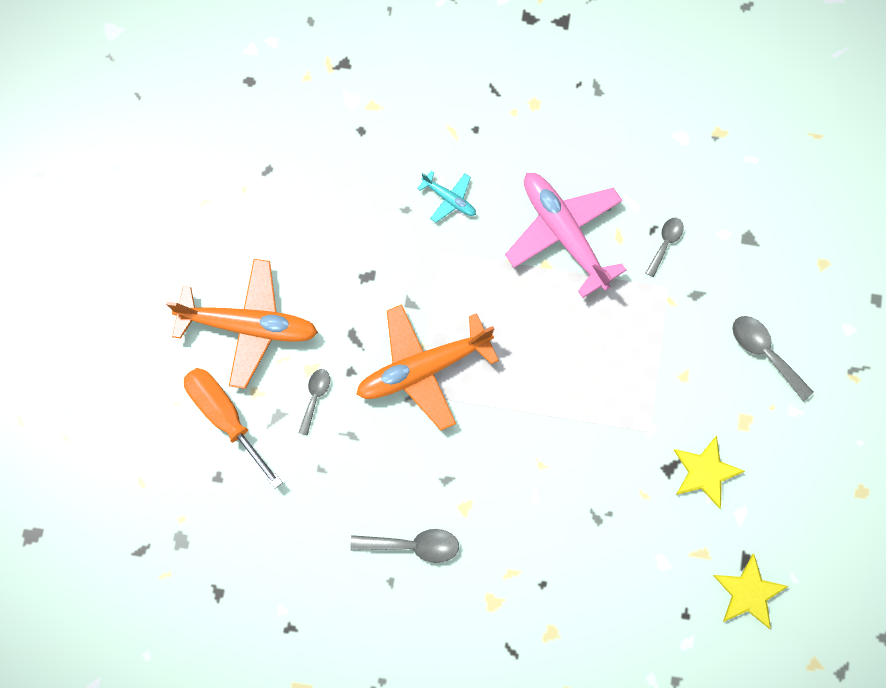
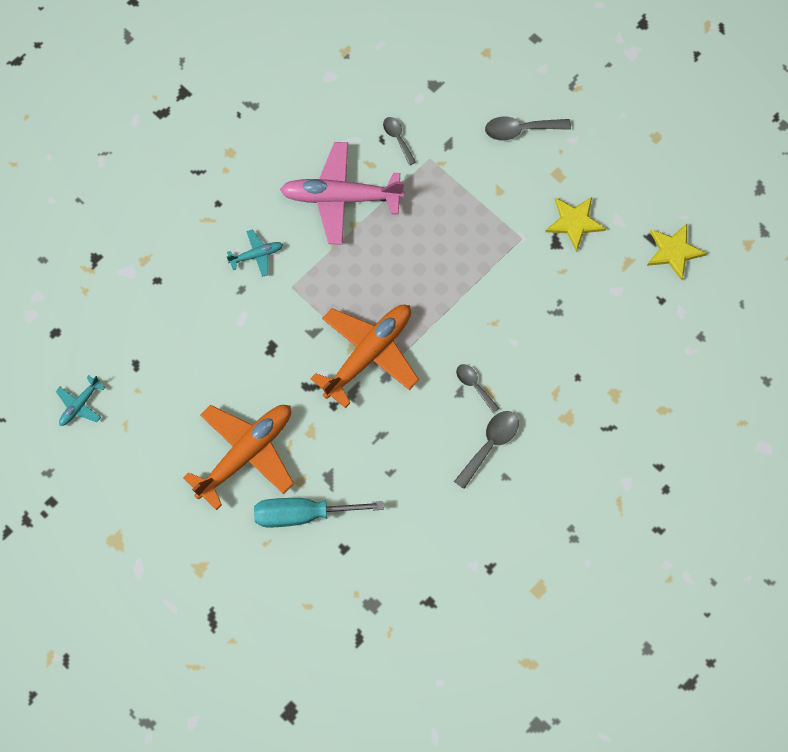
camera: 55 degrees left, 5 degrees down
orange screwdriver [184,368,283,489] -> turquoise screwdriver [254,498,384,527]
grey spoon [299,369,330,436] -> grey spoon moved to [456,364,499,413]
orange plane [356,304,499,431] -> orange plane turned 150 degrees counterclockwise [310,305,419,408]
none -> turquoise plane [56,376,105,426]

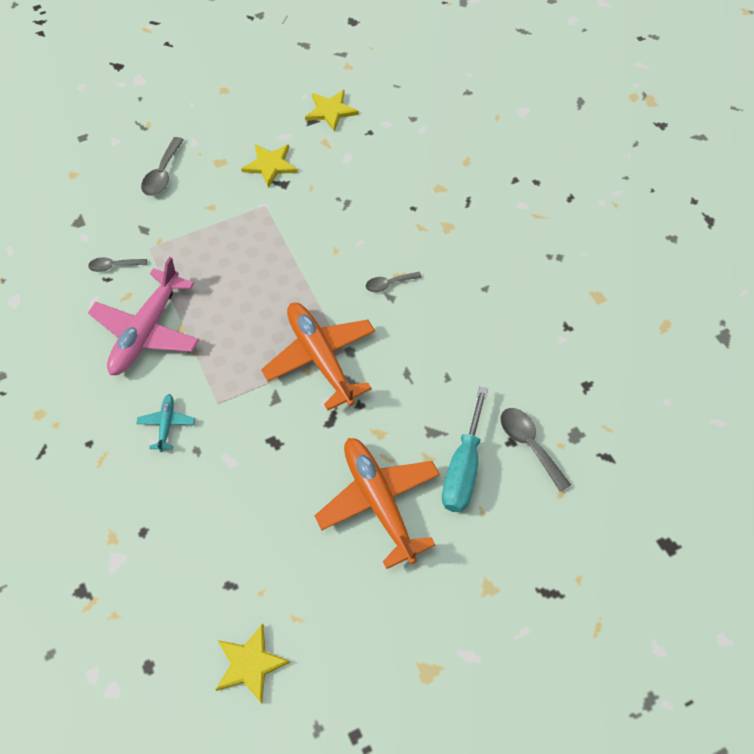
camera: 70 degrees left, 10 degrees down
turquoise plane [56,376,105,426] -> yellow star [215,623,291,704]
grey spoon [454,411,519,489] -> grey spoon moved to [501,408,571,492]

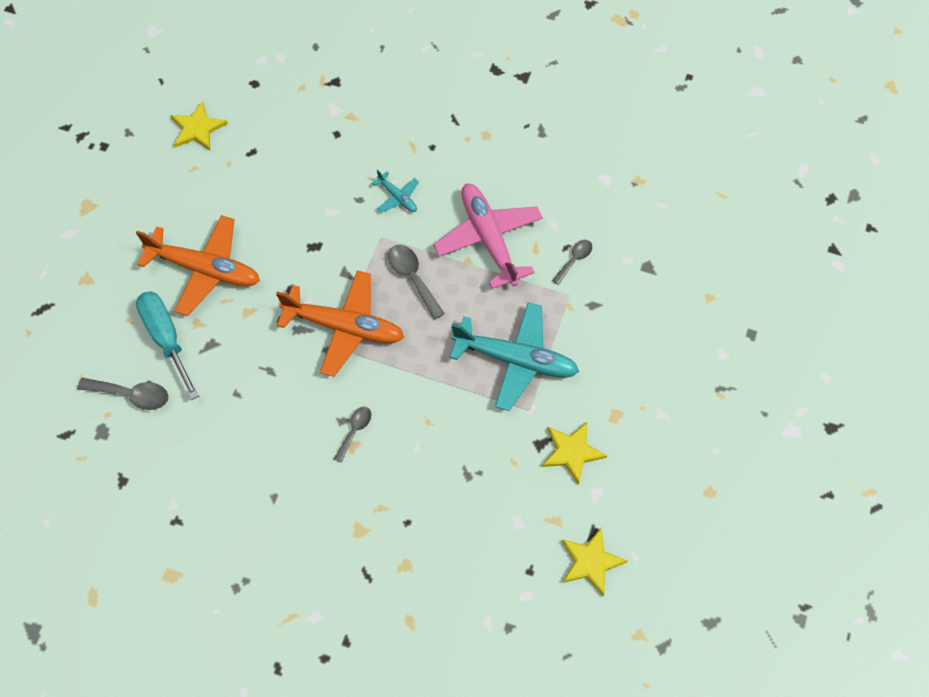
camera: 135 degrees right, 5 degrees up
grey spoon [141,137,184,196] -> grey spoon moved to [388,245,445,320]
none -> turquoise plane [450,302,579,411]

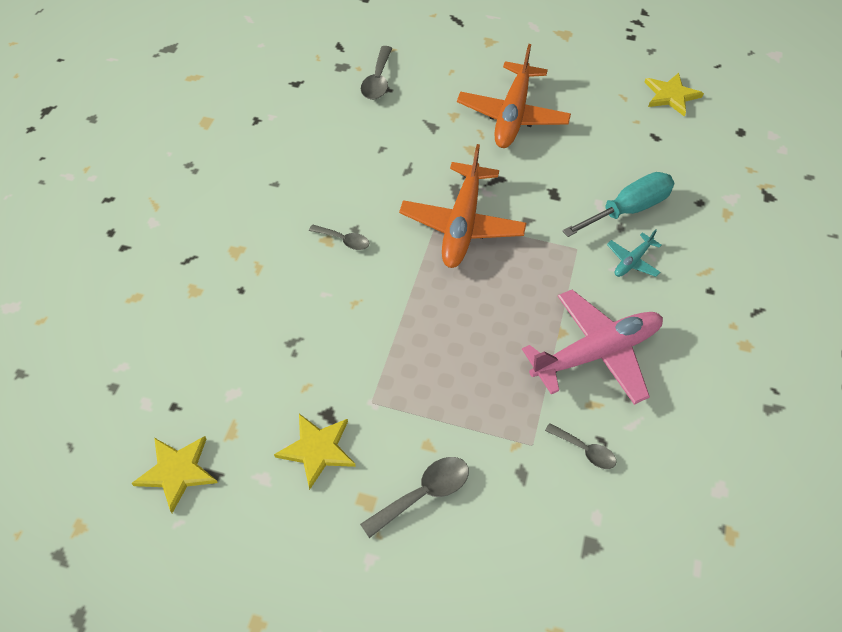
camera: 85 degrees right, 10 degrees down
turquoise screwdriver [136,291,199,400] -> turquoise screwdriver moved to [563,172,674,237]
grey spoon [388,245,445,320] -> grey spoon moved to [360,457,469,538]
turquoise plane [450,302,579,411] -> none

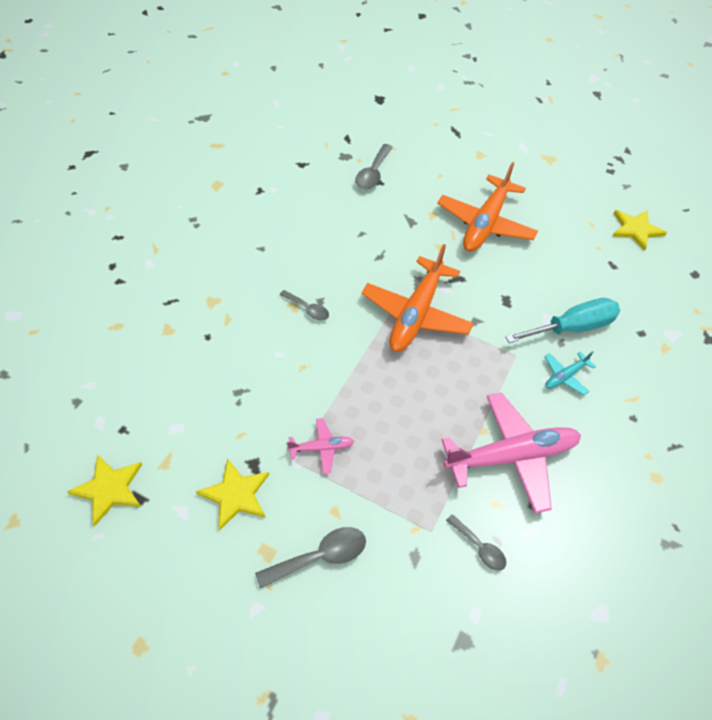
camera: 10 degrees right, 0 degrees up
none -> pink plane [287,418,354,474]

